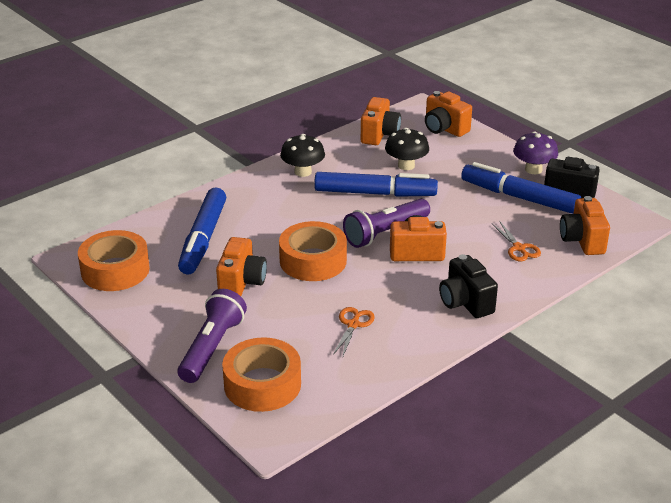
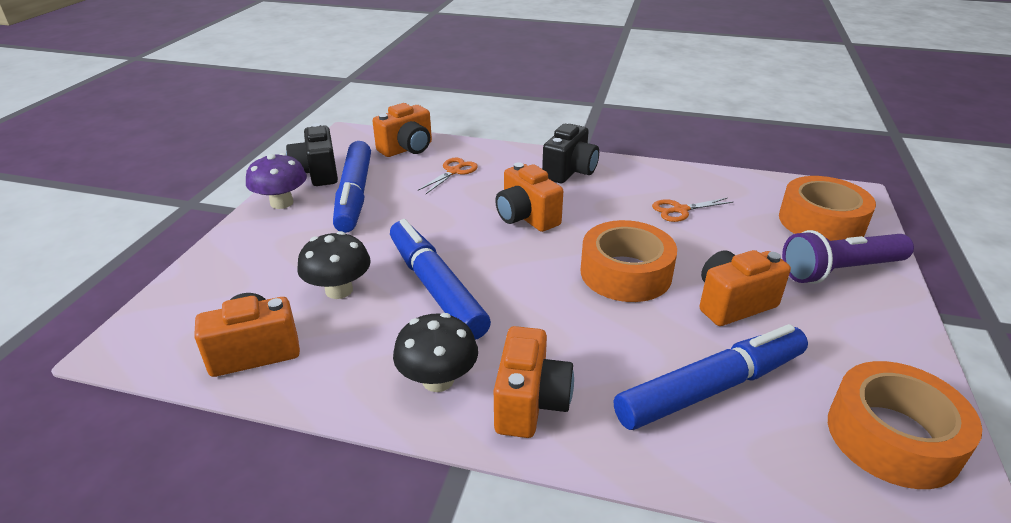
camera: 125 degrees left, 0 degrees up
purple flashlight [343,199,430,248] -> none
orange camera [425,91,472,137] -> orange camera moved to [494,326,574,438]

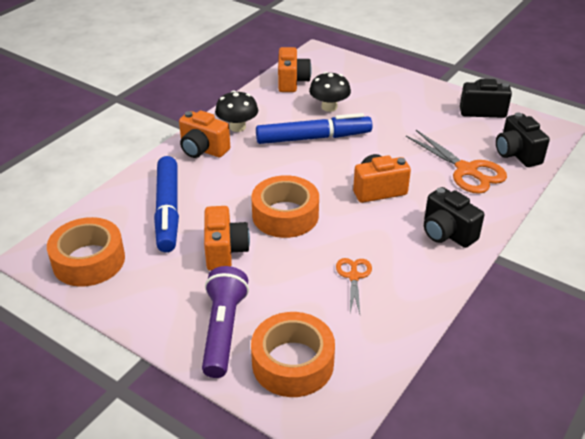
camera: 110 degrees right, 5 degrees up
purple mushroom [246,153,307,209] -> none
blue marker [333,141,371,233] -> none
orange camera [372,103,432,157] -> black camera [496,112,550,167]
orange scissors [418,158,478,194] -> orange scissors [406,130,507,194], size x1.78

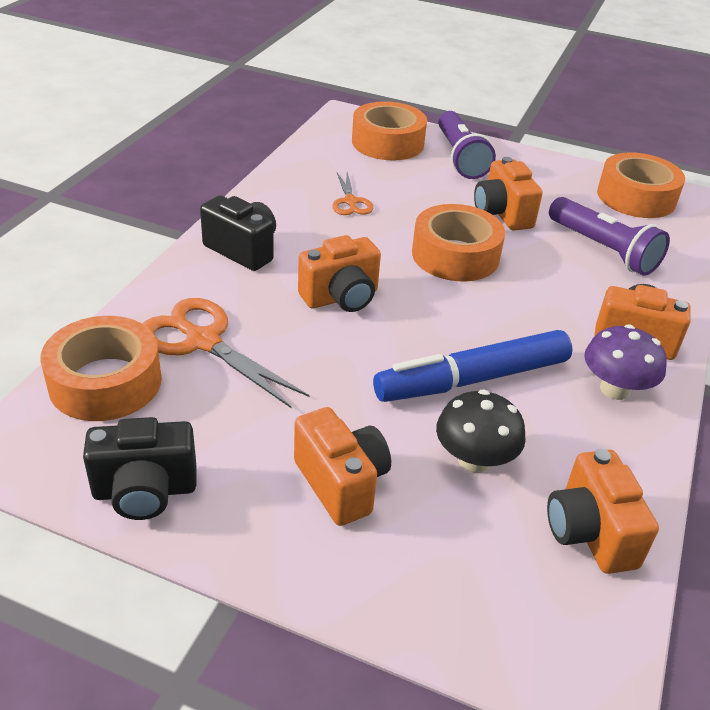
camera: 165 degrees right, 0 degrees up
blue marker [154,156,179,252] -> purple flashlight [549,197,670,276]
black mushroom [215,90,258,132] -> purple mushroom [584,325,667,400]
black camera [496,112,550,167] -> orange tape [40,316,162,421]
none -> orange camera [294,407,391,526]

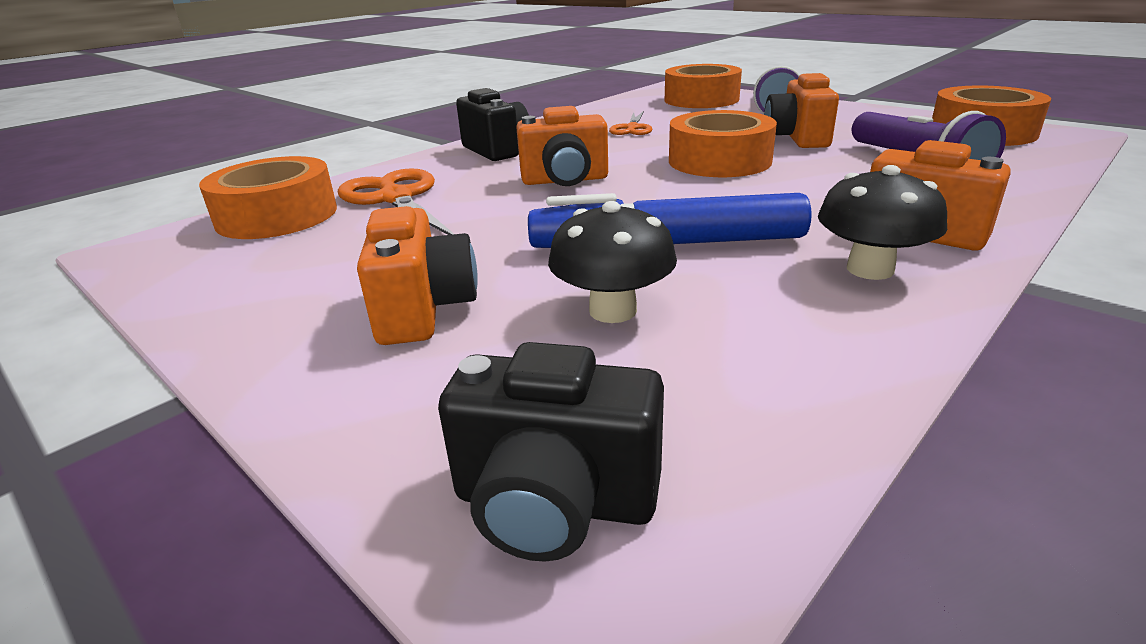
camera: 25 degrees right, 10 degrees down
black camera [83,417,196,520] -> black camera moved to [438,342,664,562]
orange camera [547,449,659,574] -> none
purple mushroom [584,325,667,400] -> black mushroom [818,165,947,280]

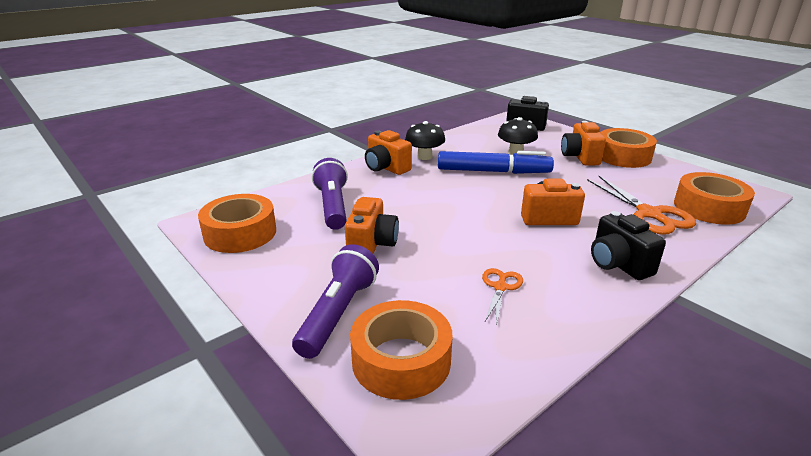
camera: 175 degrees left, 0 degrees up
orange tape [669,110,777,177] -> orange tape moved to [600,128,657,168]

